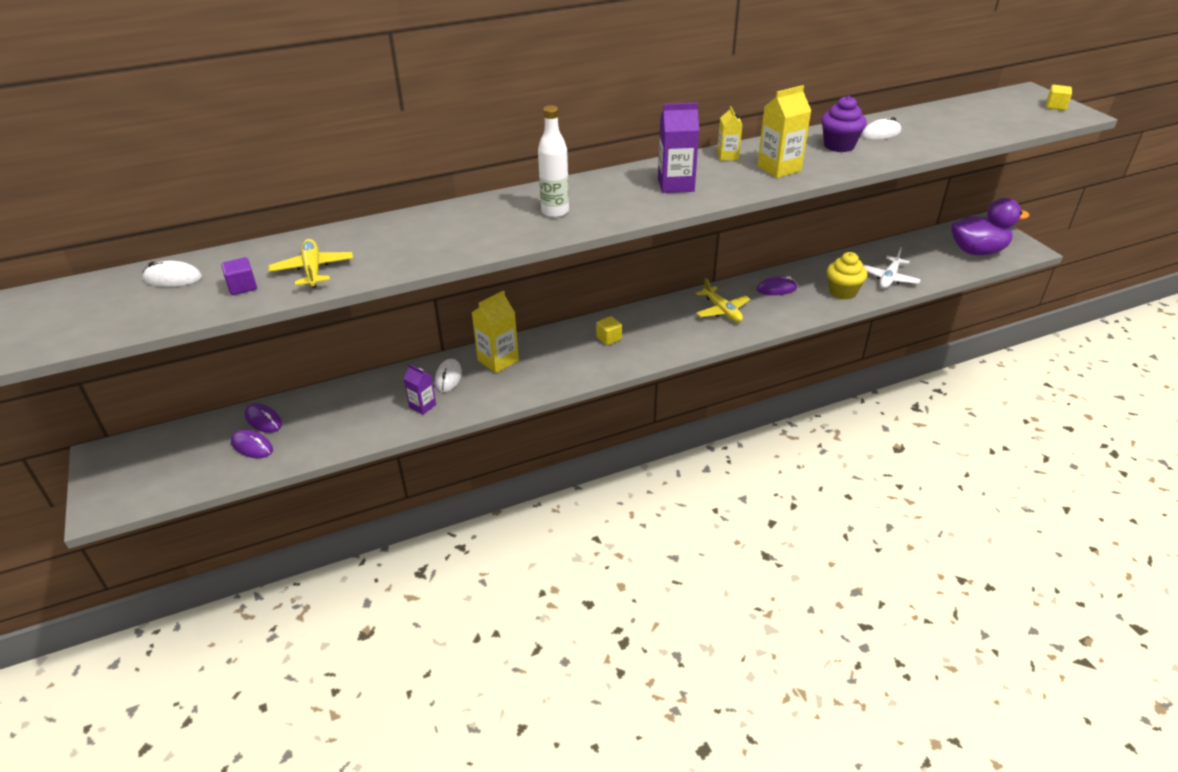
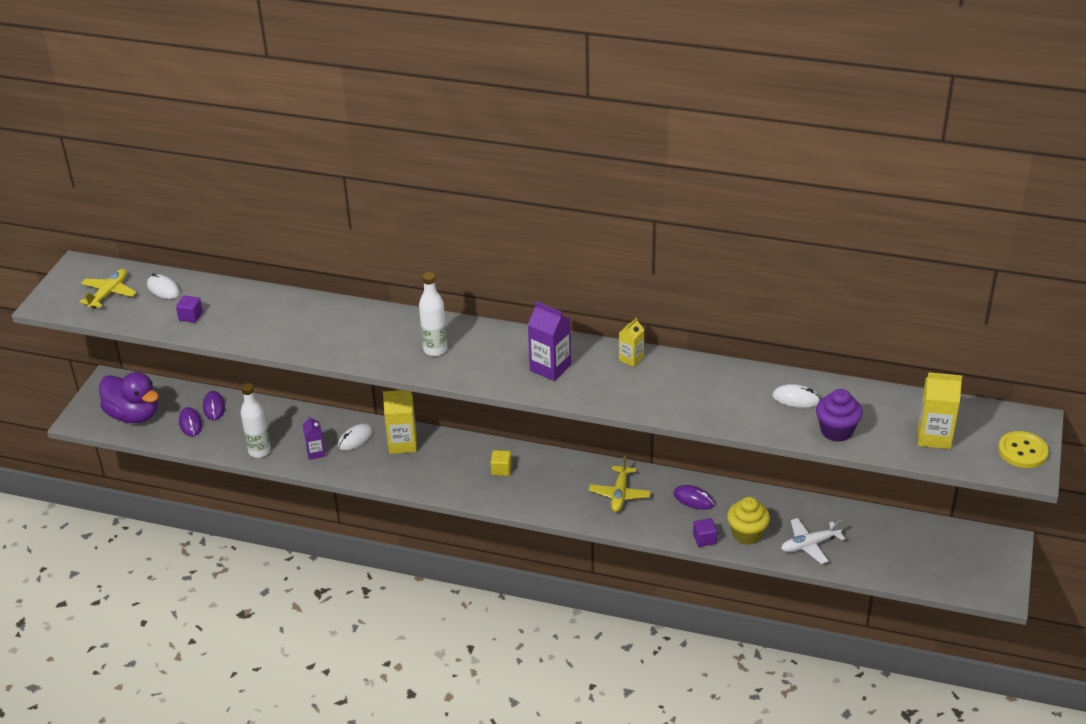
camera: 40 degrees right, 0 degrees up
yellow plane [269,239,353,288] -> yellow plane moved to [80,269,137,308]
yellow carton [757,85,811,178] -> yellow carton moved to [918,372,962,449]
purple cupcake [821,95,867,152] -> purple cupcake moved to [816,389,863,442]
purple duck [951,198,1029,255] -> purple duck moved to [99,372,159,423]
yellow cube [1046,85,1072,111] -> yellow button [998,431,1049,468]
none -> white bottle [241,383,271,458]
none -> purple cube [693,518,717,547]

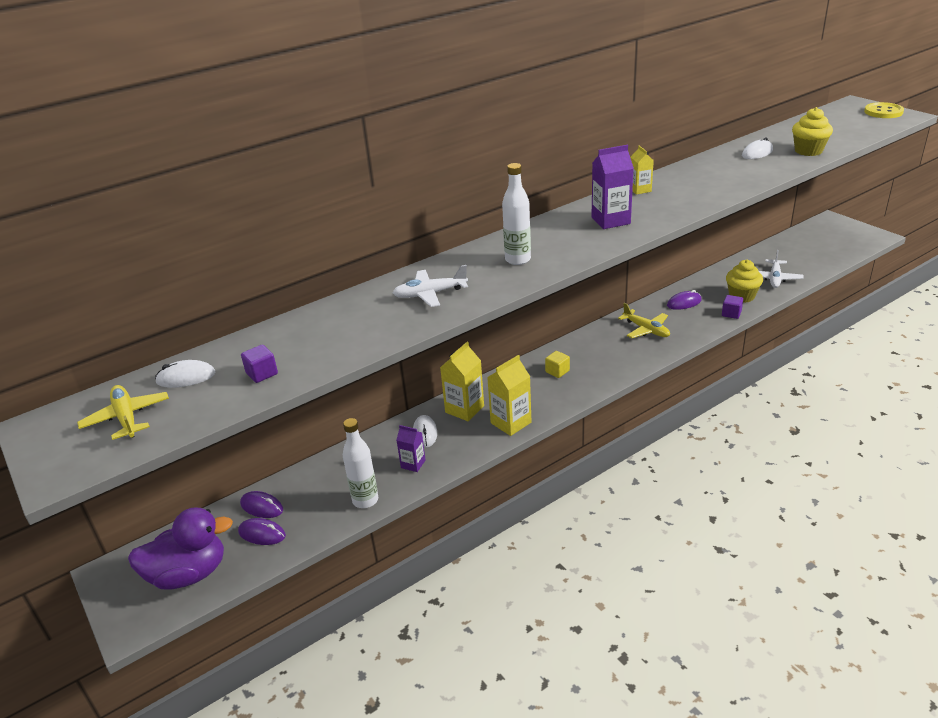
camera: 50 degrees left, 5 degrees down
purple cupcake [816,389,863,442] -> yellow cupcake [792,107,833,156]
yellow carton [918,372,962,449] -> yellow carton moved to [487,355,532,436]
none -> white plane [393,265,468,307]

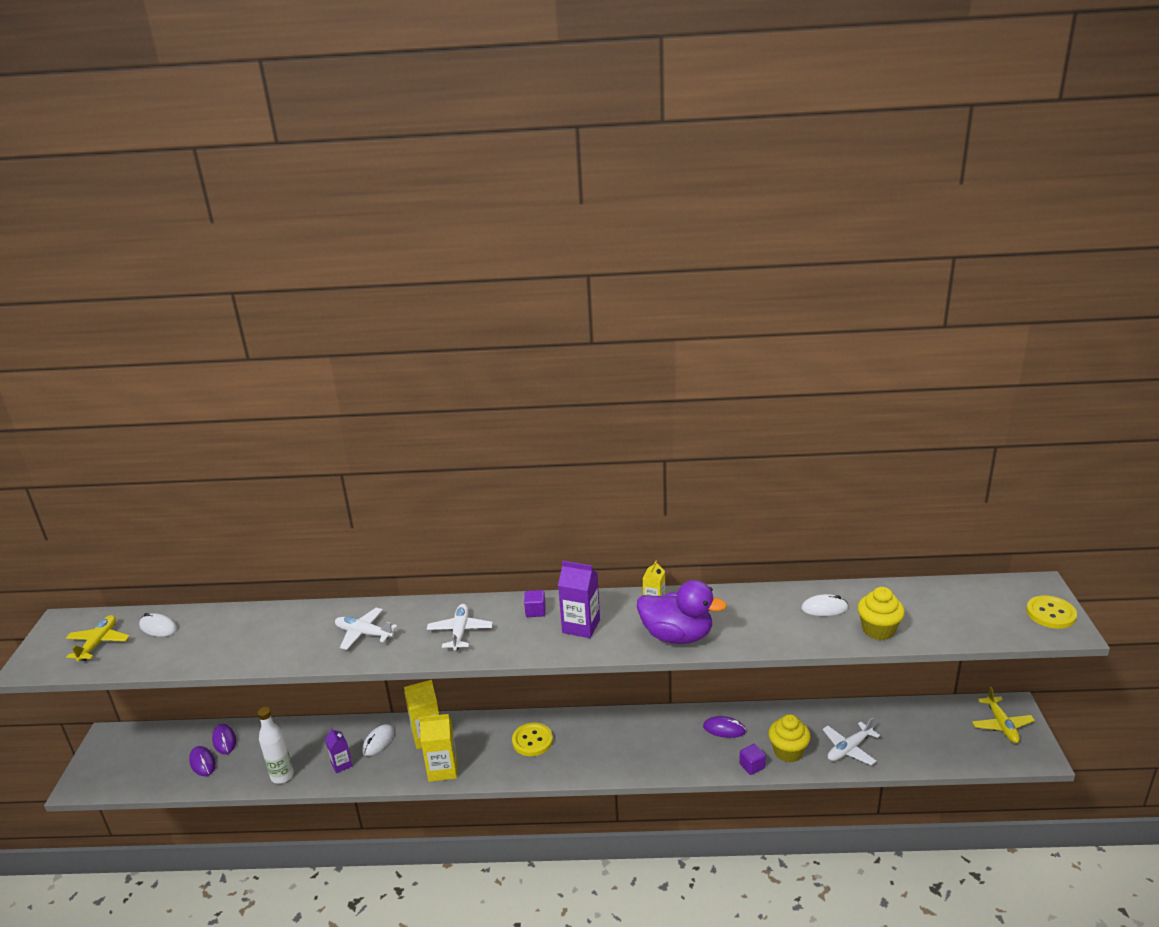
camera: 35 degrees right, 5 degrees down
purple duck [128,508,233,590] -> purple duck moved to [637,580,727,644]
purple cube [241,345,278,383] -> purple cube moved to [524,590,546,617]
white bottle [502,163,531,265] -> white plane [427,604,493,650]
yellow cube [545,351,570,378] -> yellow button [512,723,553,756]
yellow plane [618,303,670,338] -> yellow plane moved to [972,687,1035,743]

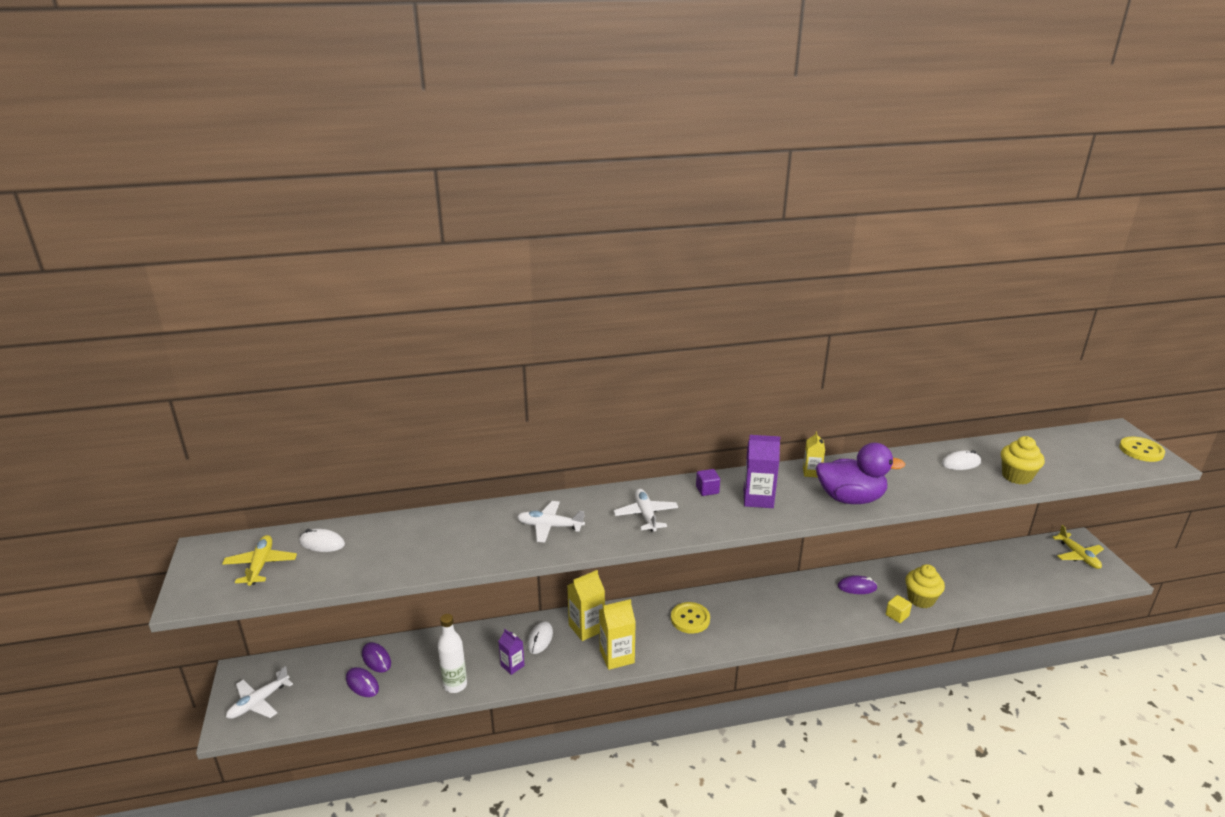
camera: 15 degrees left, 0 degrees up
purple cube [739,744,766,775] -> yellow cube [886,595,912,623]
white plane [823,717,880,765] -> white plane moved to [226,666,293,719]

